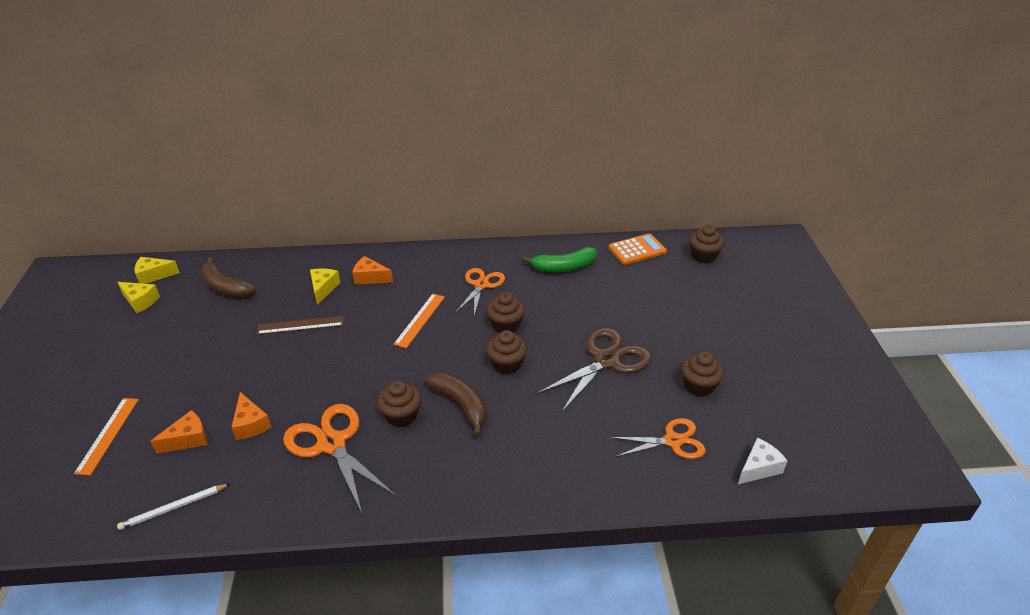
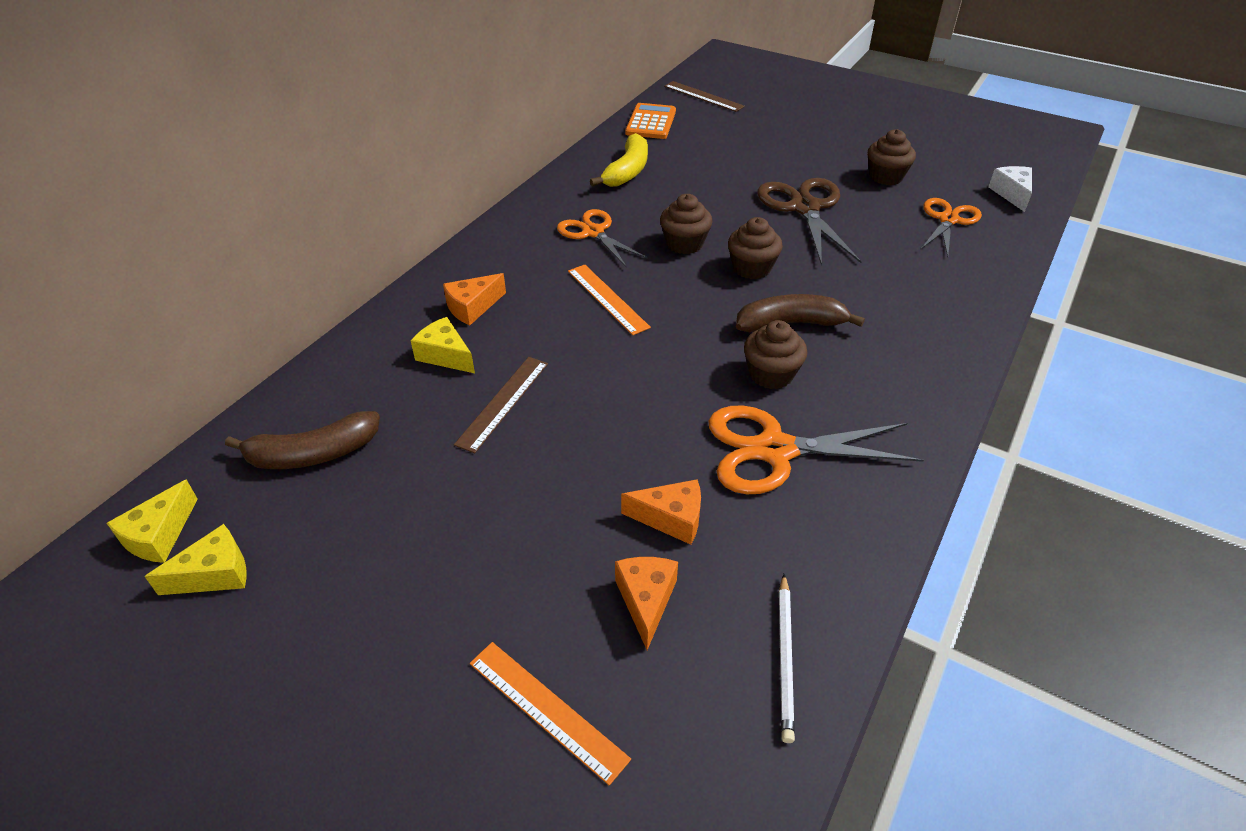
camera: 55 degrees left, 5 degrees up
green banana [522,247,597,272] -> yellow banana [590,133,648,187]
brown cupcake [689,225,724,263] -> brown ruler [664,81,745,112]

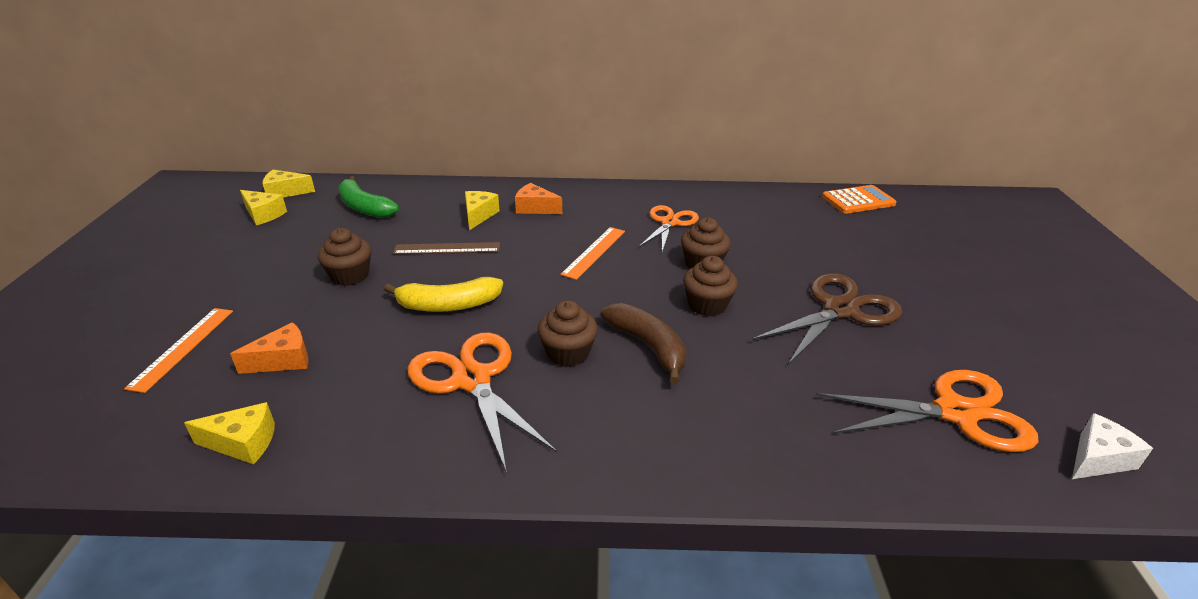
camera: 60 degrees right, 10 degrees down
brown banana [225,411,380,469] -> green banana [338,176,399,218]
yellow banana [590,133,648,187] -> yellow banana moved to [384,277,503,312]
orange cheese [621,479,701,545] -> none
brown ruler [664,81,745,112] -> none
white pencil [779,574,795,743] -> yellow cheese [184,402,275,464]
brown cupcake [868,129,916,185] -> brown cupcake moved to [318,228,371,286]
orange scissors [921,198,982,257] -> orange scissors [816,370,1039,452], size x1.51

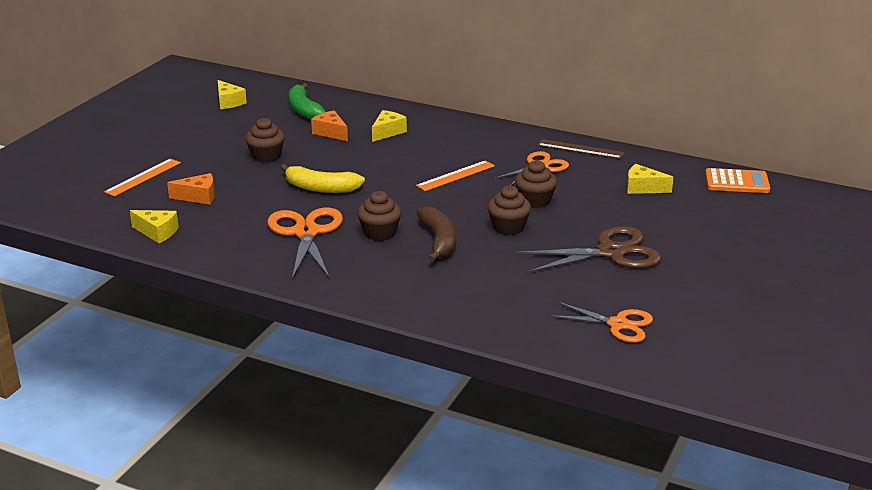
camera: 25 degrees right, 5 degrees down
yellow cheese [263,170,315,198] -> yellow cheese moved to [627,164,674,194]
brown ruler [393,242,500,255] -> brown ruler moved to [538,139,624,159]
orange cheese [515,183,562,214] -> orange cheese moved to [311,110,348,141]
orange scissors [816,370,1039,452] -> orange scissors [549,301,653,343], size x0.66
white cheese [1072,413,1153,479] -> none

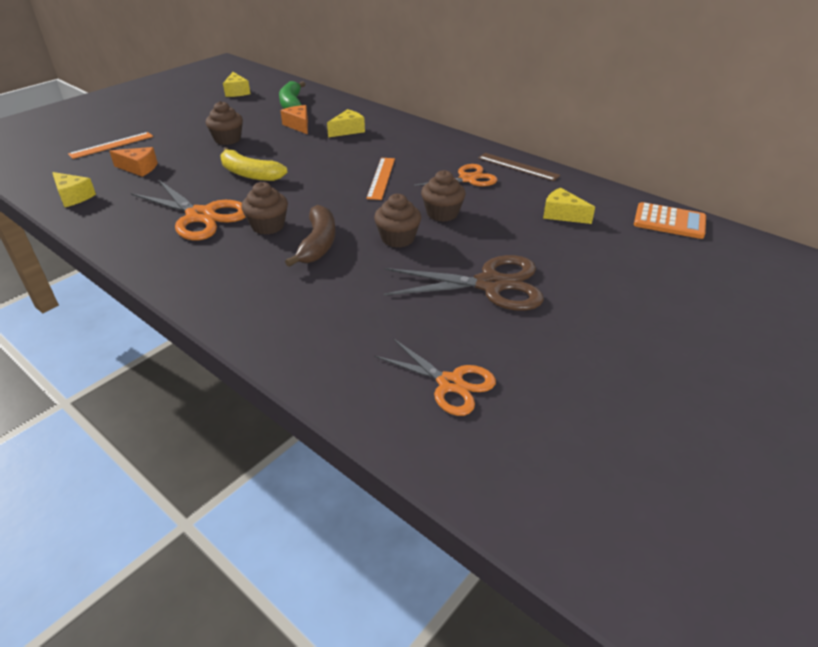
camera: 15 degrees right, 10 degrees up
orange scissors [268,207,343,279] -> orange scissors turned 120 degrees clockwise [131,179,246,240]
orange ruler [416,160,495,191] -> orange ruler turned 60 degrees counterclockwise [366,158,395,200]

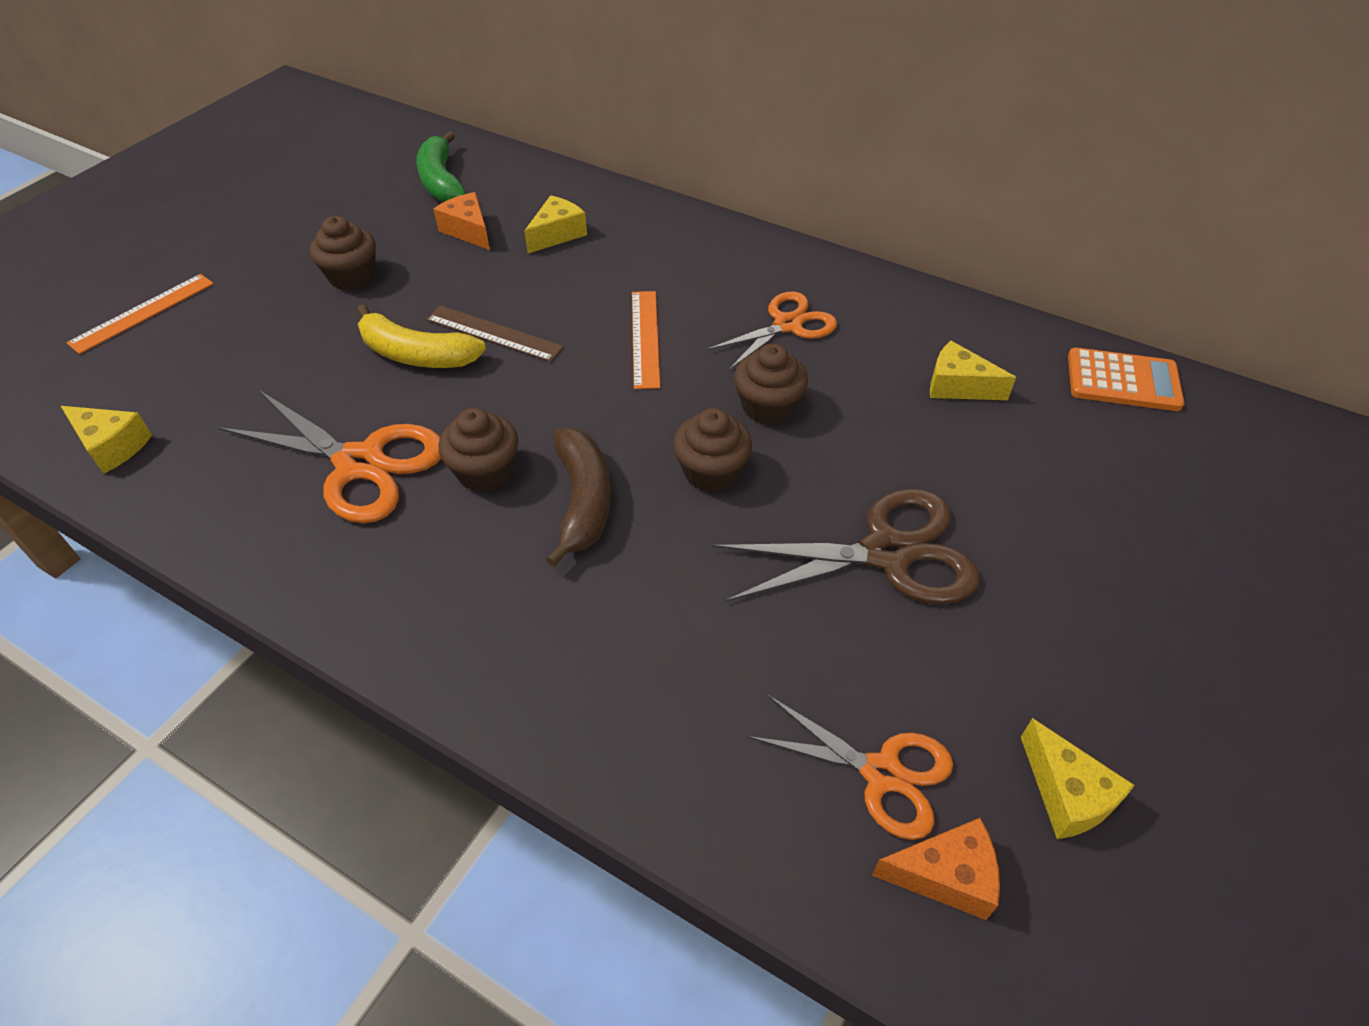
camera: 10 degrees left, 10 degrees up
orange cheese [109,147,158,177] -> orange cheese moved to [872,818,1000,920]
yellow cheese [223,72,251,97] -> yellow cheese moved to [1021,718,1134,839]
brown ruler [478,153,561,181] -> brown ruler moved to [426,305,564,362]

